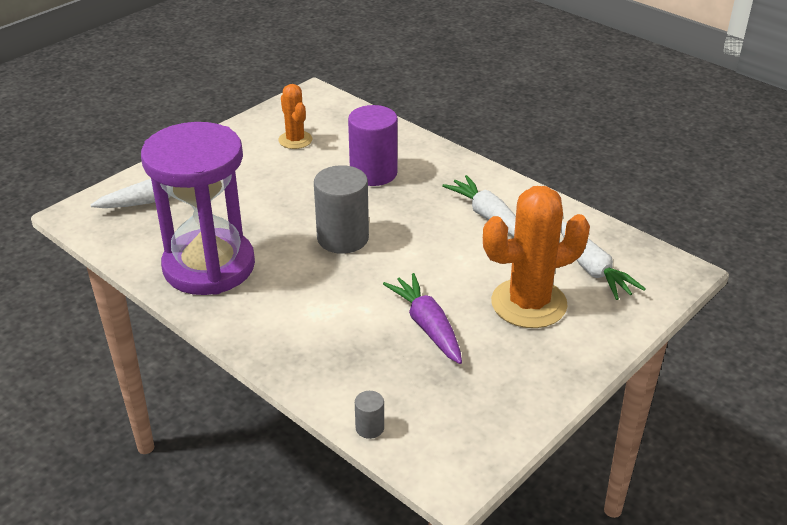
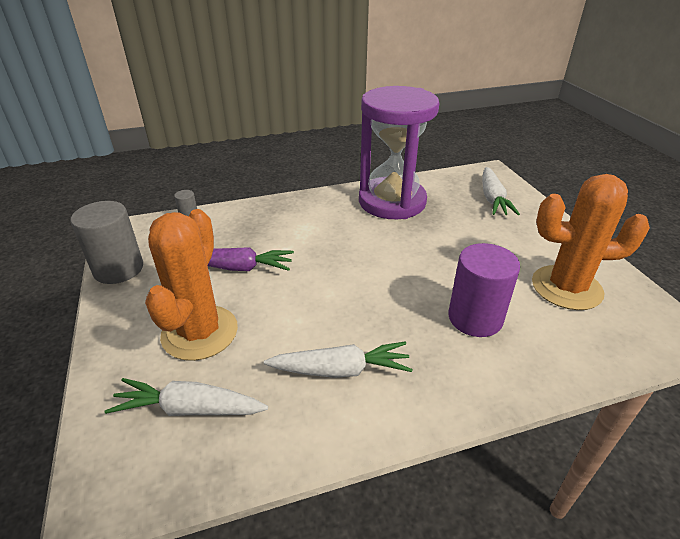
camera: 120 degrees right, 0 degrees up
orange cactus [278,84,312,149] -> orange cactus [532,174,650,310], size x1.80
grey cylinder [314,165,369,254] -> grey cylinder moved to [70,201,143,284]

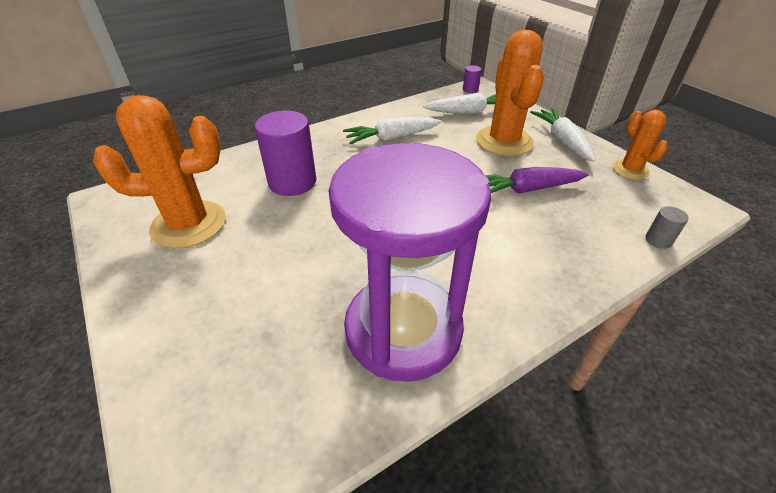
camera: 165 degrees right, 5 degrees up
grey cylinder [70,201,143,284] -> orange cactus [612,110,668,180]
white carrot [482,167,520,215] -> white carrot moved to [530,108,596,162]
none -> purple cylinder [463,65,482,93]

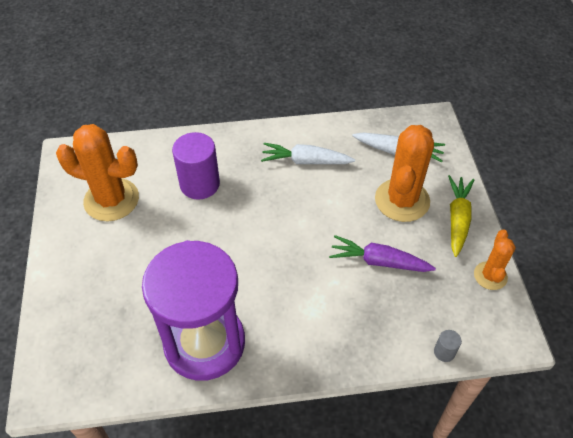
camera: 25 degrees right, 10 degrees up
purple cylinder [463,65,482,93] -> none
white carrot [530,108,596,162] -> yellow carrot [448,175,474,257]

